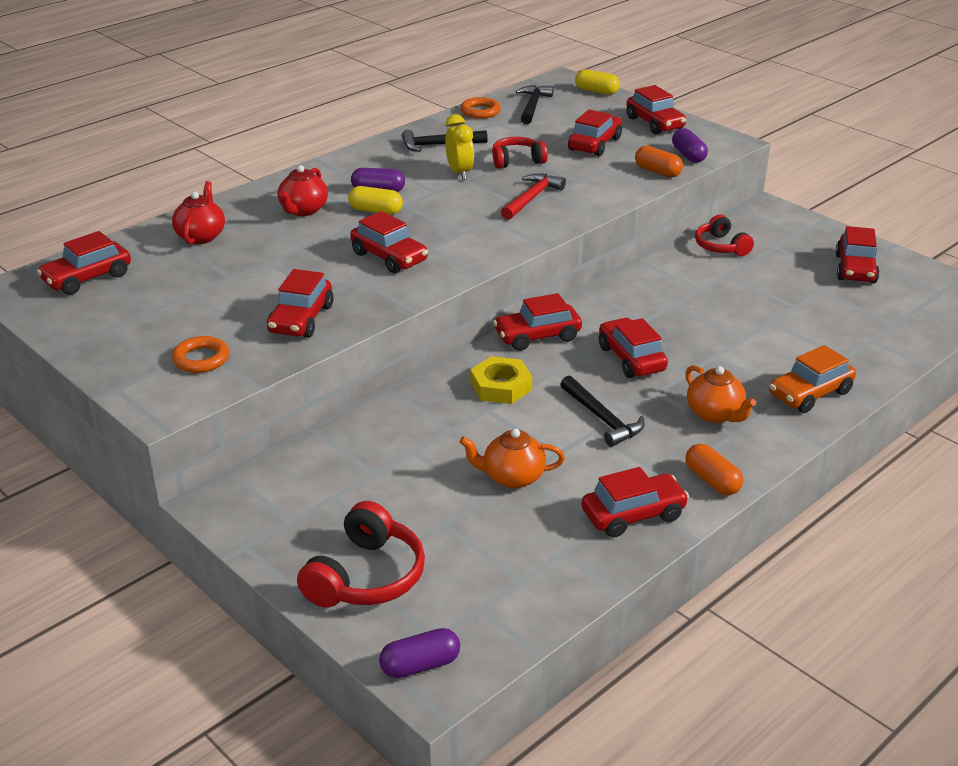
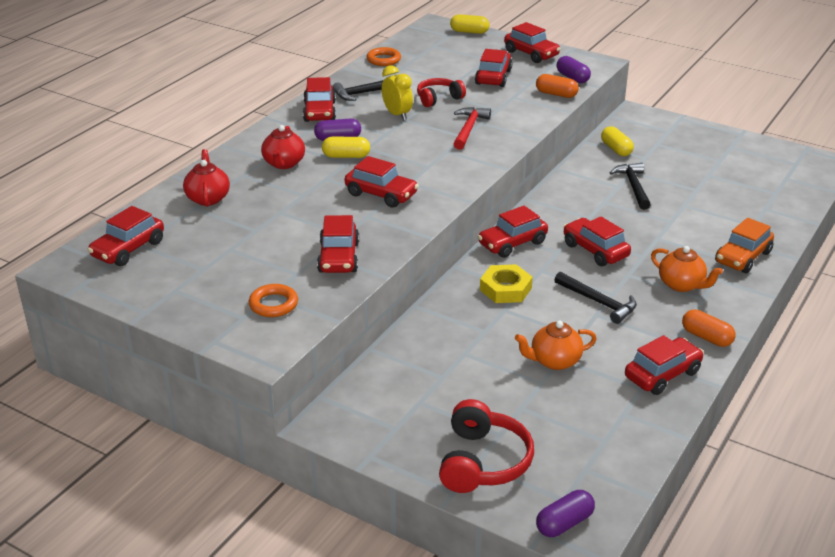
camera: 15 degrees left, 0 degrees up
black hammer [515,85,554,124] -> black hammer moved to [610,163,651,210]
red headphones [695,215,754,256] -> yellow capsule [601,126,634,156]
red car [835,226,880,283] -> red car moved to [303,77,336,122]

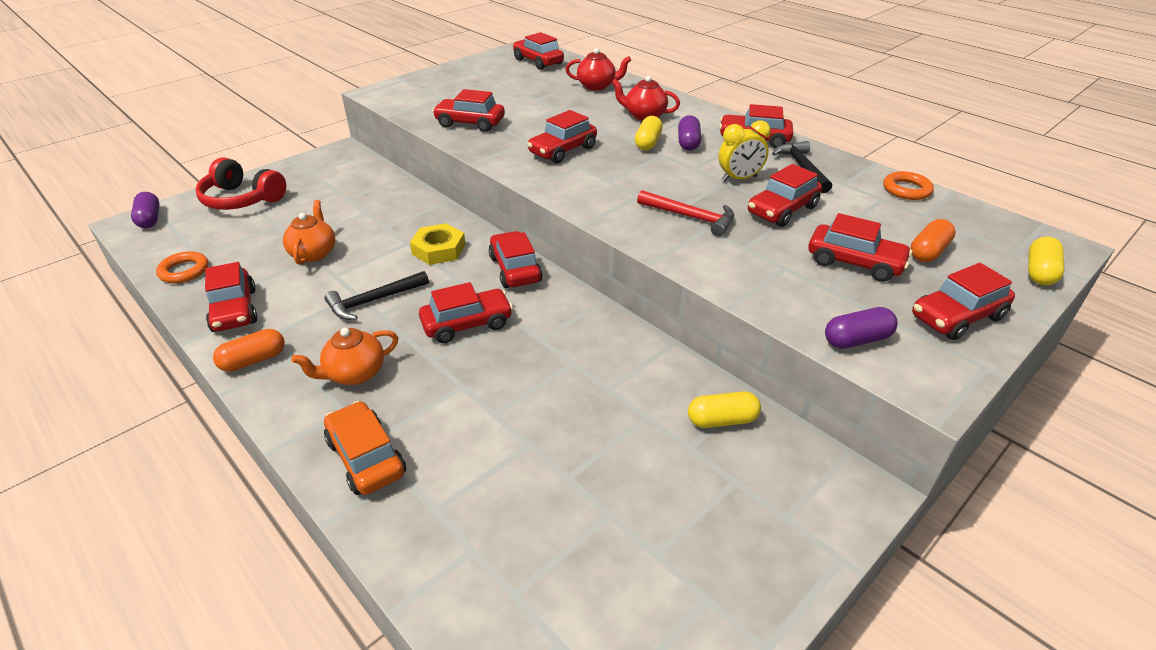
camera: 105 degrees right, 5 degrees up
orange ring [249,284,298,317] -> orange ring moved to [156,251,208,283]
red headphones [417,78,466,107] -> red car [748,164,822,227]
orange capsule [536,74,579,98] -> orange capsule moved to [910,219,956,262]
black hammer [610,163,651,210] -> none

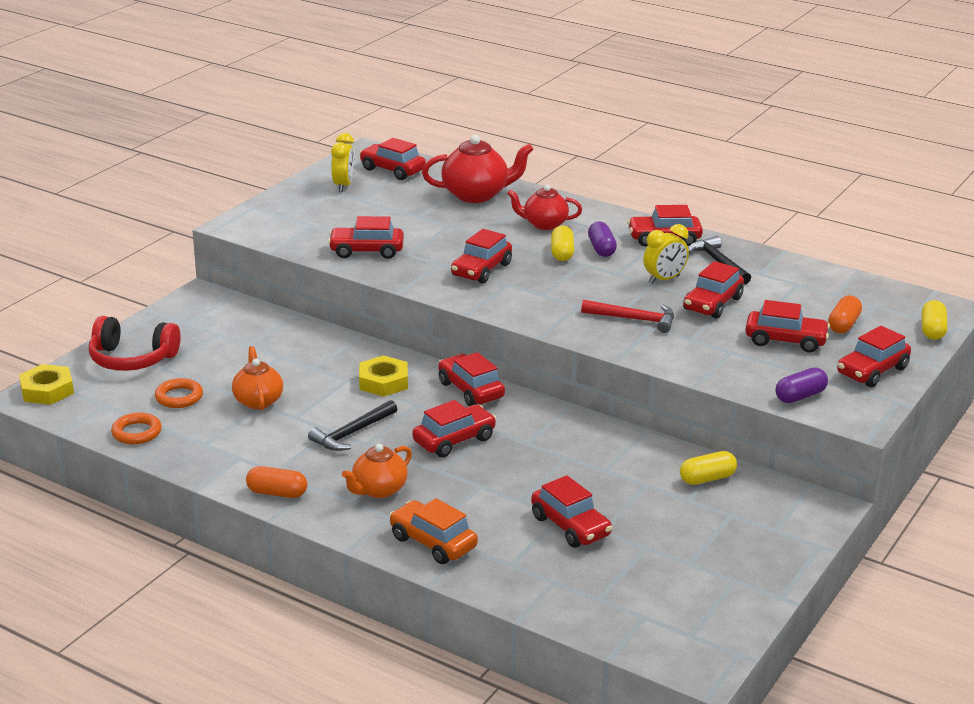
camera: 15 degrees left, 10 degrees down
purple capsule [131,192,160,228] -> yellow nut [19,364,74,405]
red car [205,262,257,332] -> red car moved to [531,475,613,548]
orange capsule [213,329,285,372] -> orange capsule turned 60 degrees clockwise [246,466,307,498]
red teapot [565,48,631,91] -> red teapot [422,135,534,203], size x1.53
orange ring [883,171,934,200] -> orange ring moved to [155,378,203,408]
none -> yellow clock [331,133,355,192]

